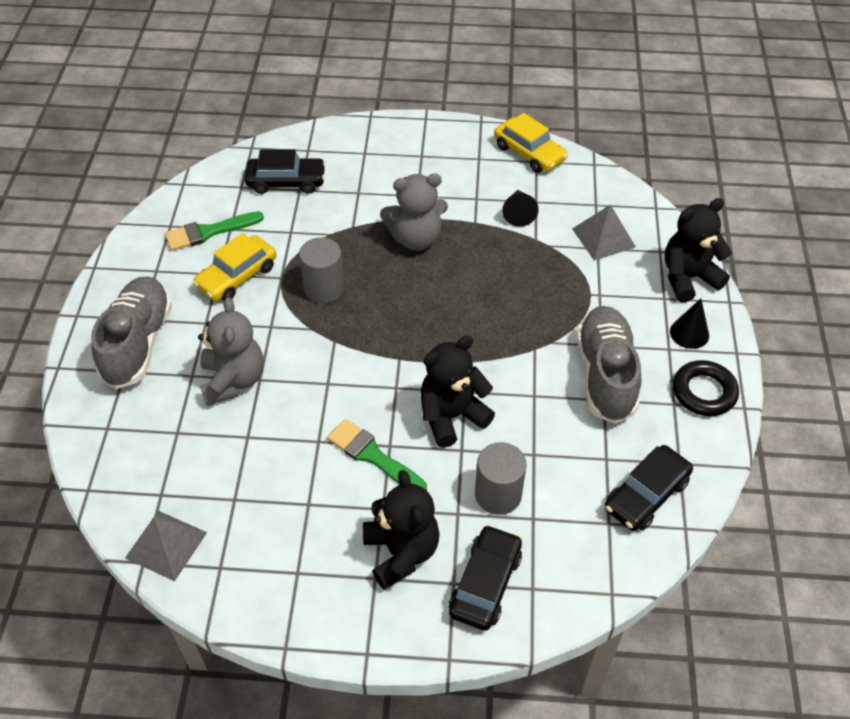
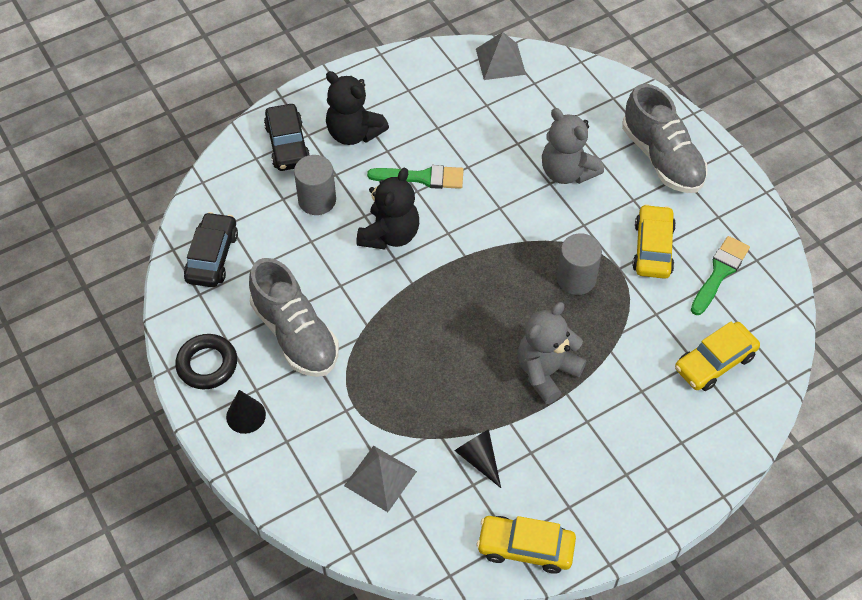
camera: 145 degrees right, 5 degrees up
black car [245,149,326,194] -> yellow car [675,322,760,391]
black teddy bear [665,198,732,303] -> none

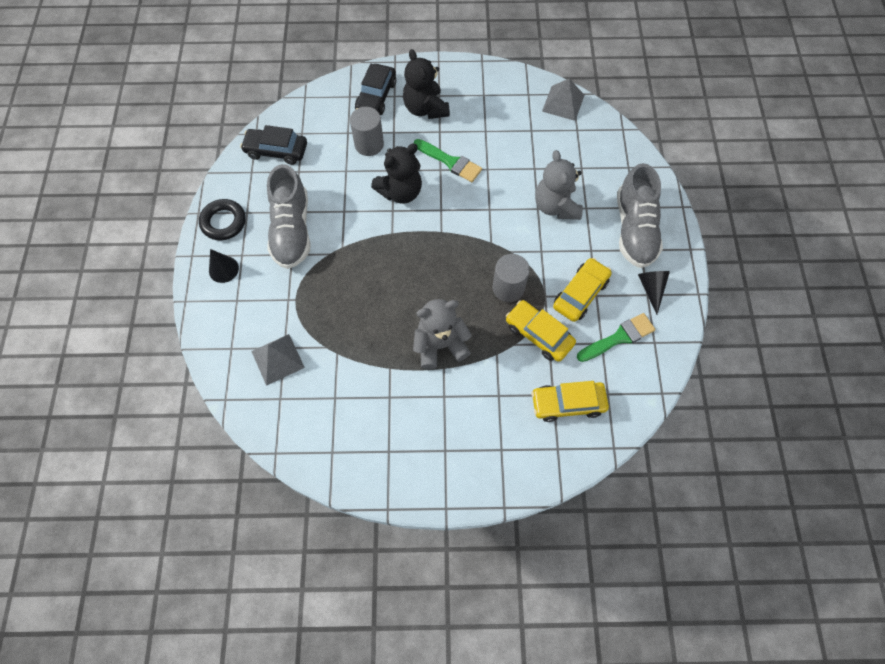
camera: 30 degrees right, 10 degrees up
black car [184,212,238,287] -> black car turned 120 degrees counterclockwise [240,125,307,165]
black cone [454,429,501,488] -> black cone moved to [638,271,670,314]
yellow car [477,516,576,574] -> yellow car moved to [506,300,576,362]

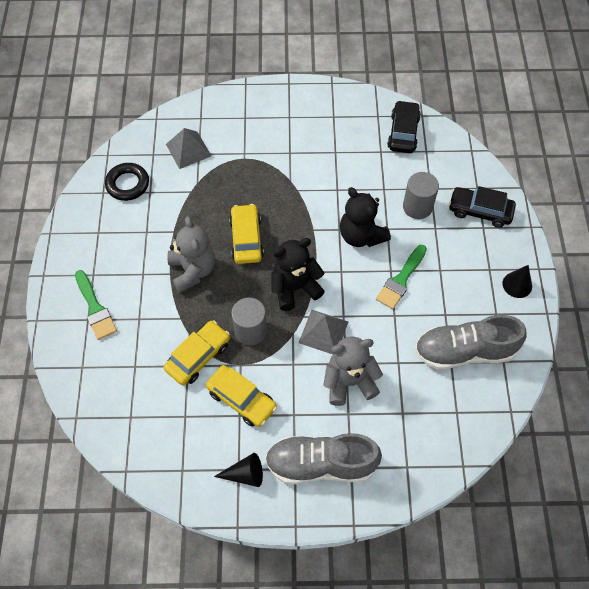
camera: 90 degrees right, 5 degrees down
black ring [199,199,246,240] -> black ring moved to [105,163,149,201]
black cone [209,249,239,283] -> black cone moved to [503,265,532,298]
grey shoe [267,164,311,269] -> grey shoe moved to [415,315,526,370]
black teddy bear [403,49,450,119] -> black teddy bear moved to [271,238,325,311]
yellow car [531,381,609,422] -> yellow car moved to [229,204,264,264]
grey pyramid [542,78,585,121] -> grey pyramid moved to [299,310,348,354]
green brush [577,313,655,362] -> green brush moved to [75,270,117,340]

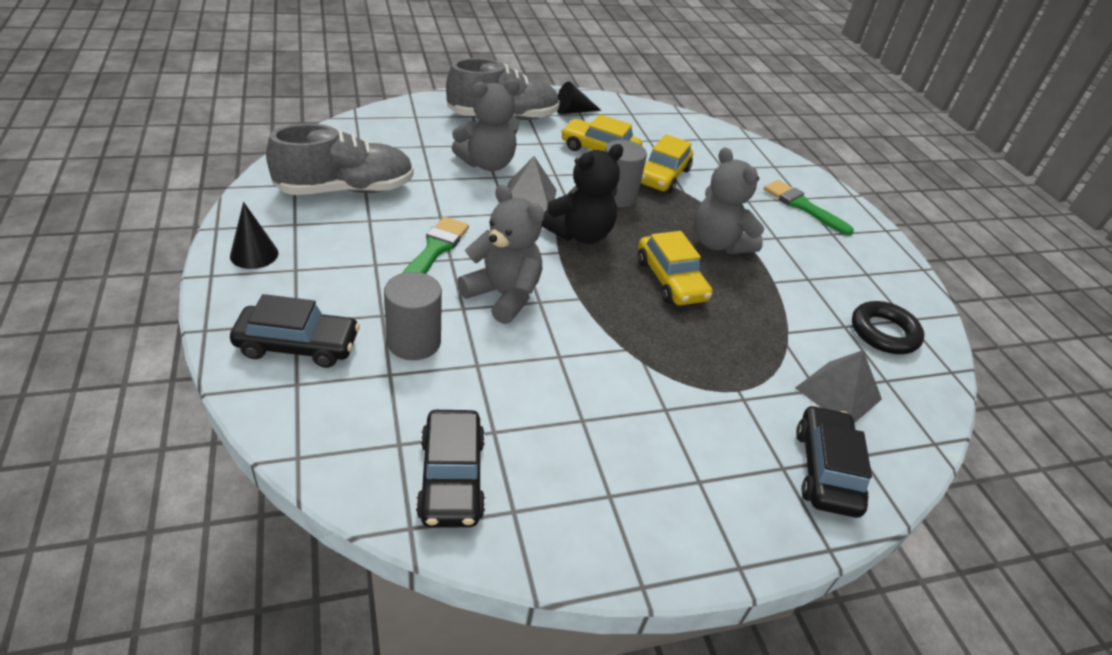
camera: 160 degrees right, 20 degrees down
black teddy bear [340,187,391,247] -> grey teddy bear [457,185,545,324]
none -> black car [796,405,872,518]

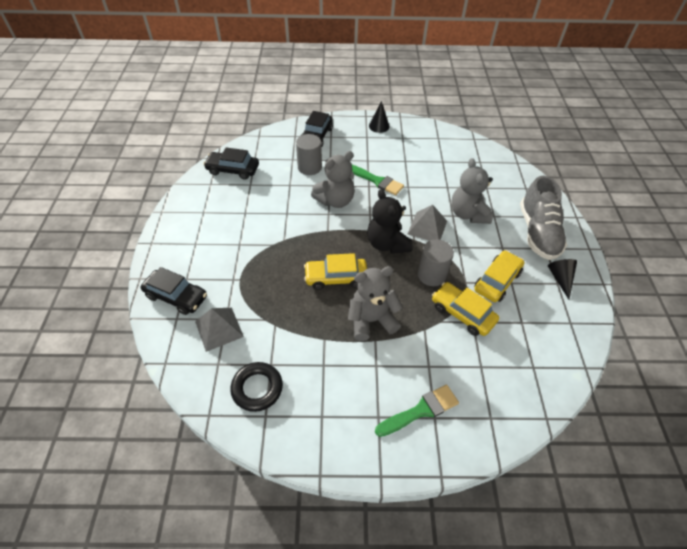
camera: 110 degrees right, 10 degrees up
grey shoe [266,124,414,195] -> none

